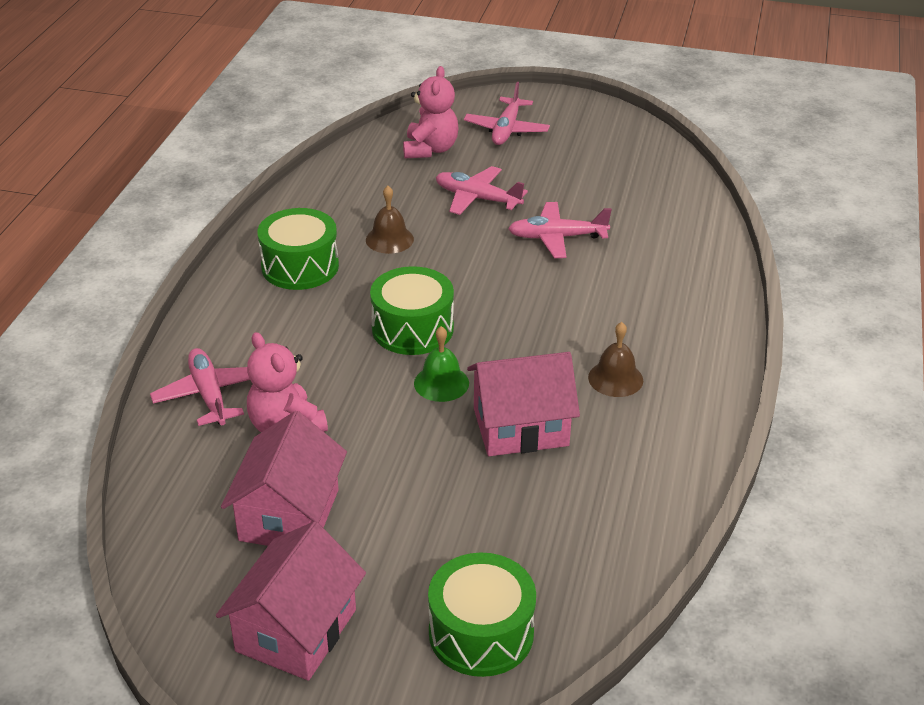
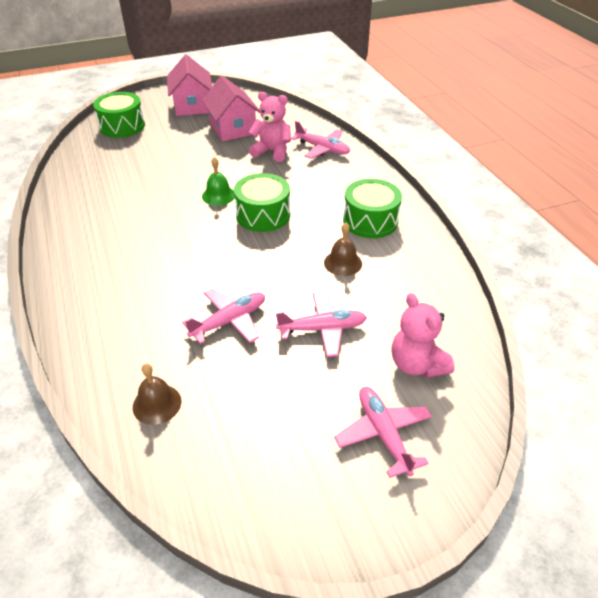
camera: 145 degrees right, 5 degrees up
pink house [467,352,580,456] -> none
brown bell [588,322,643,397] -> brown bell moved to [133,363,181,425]

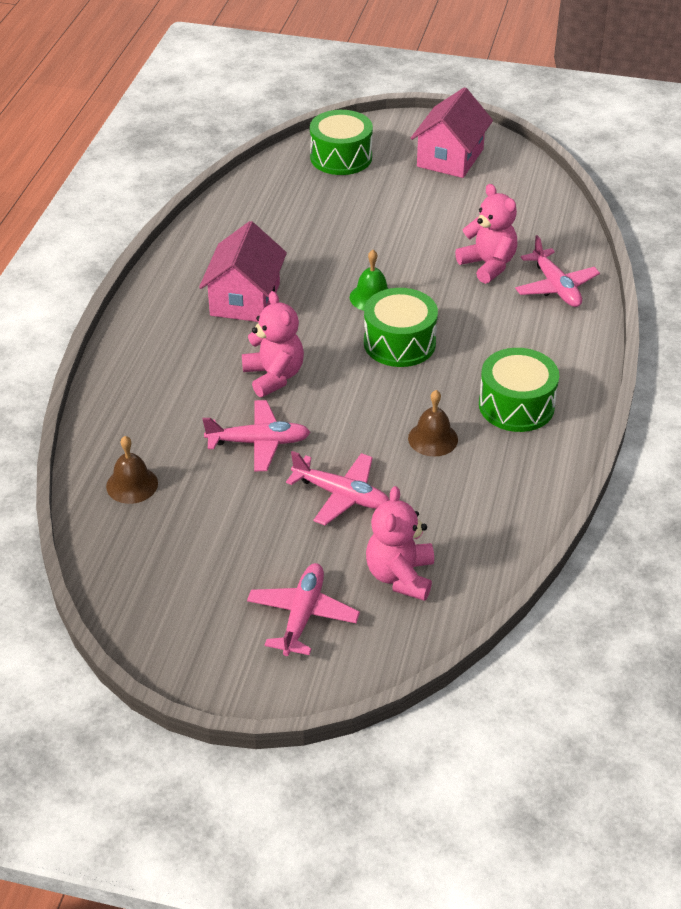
camera: 35 degrees right, 0 degrees up
pink house [202,76,260,141] -> pink house moved to [199,221,287,322]
none -> pink teddy bear [242,291,304,397]

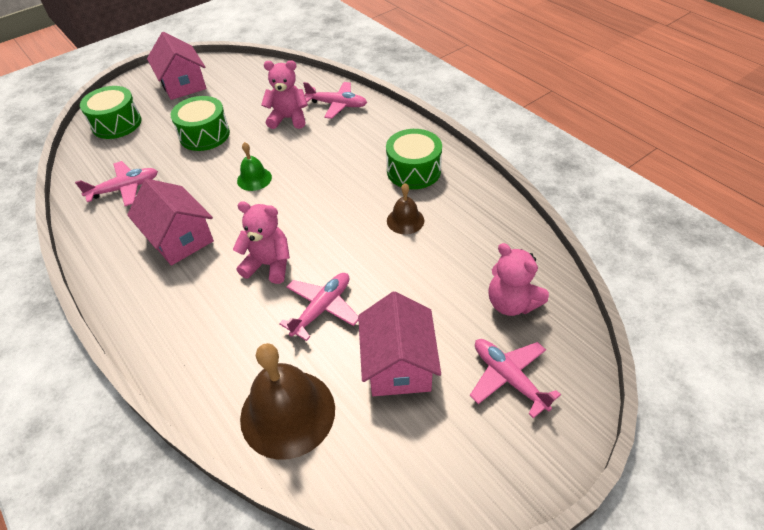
camera: 50 degrees left, 5 degrees up
brown bell [106,436,158,504] -> brown bell [240,343,335,460], size x1.95
pink plane [286,451,389,525] -> pink plane moved to [75,161,158,206]
green drum [364,288,438,367] -> green drum moved to [171,96,230,151]
none -> pink house [358,291,441,396]

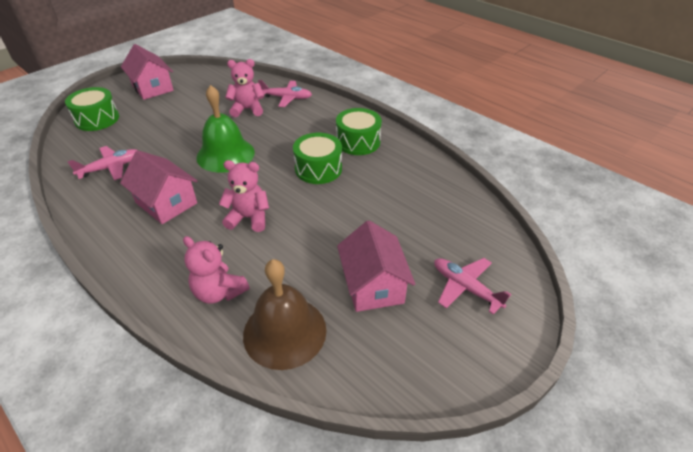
camera: 10 degrees left, 5 degrees down
green drum [171,96,230,151] -> green drum moved to [293,133,342,184]
green bell [237,142,272,191] -> green bell [196,85,255,173], size x1.95
pink plane [279,273,359,341] -> none
brown bell [387,183,424,234] -> none
pink teddy bear [488,243,549,316] -> pink teddy bear moved to [183,236,250,304]

